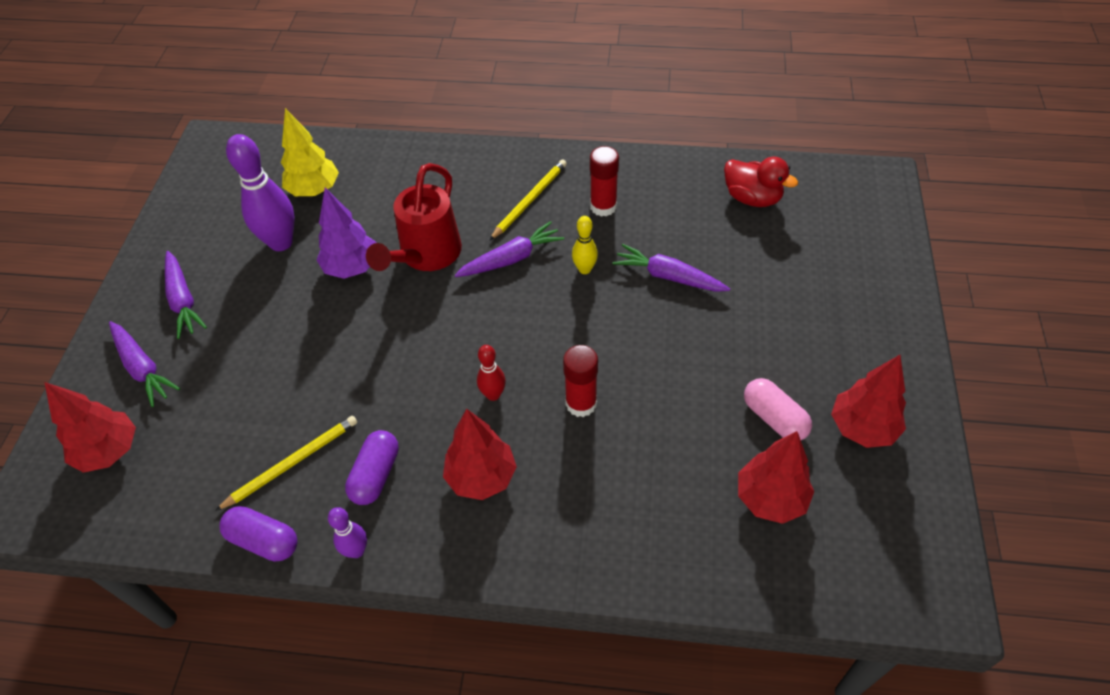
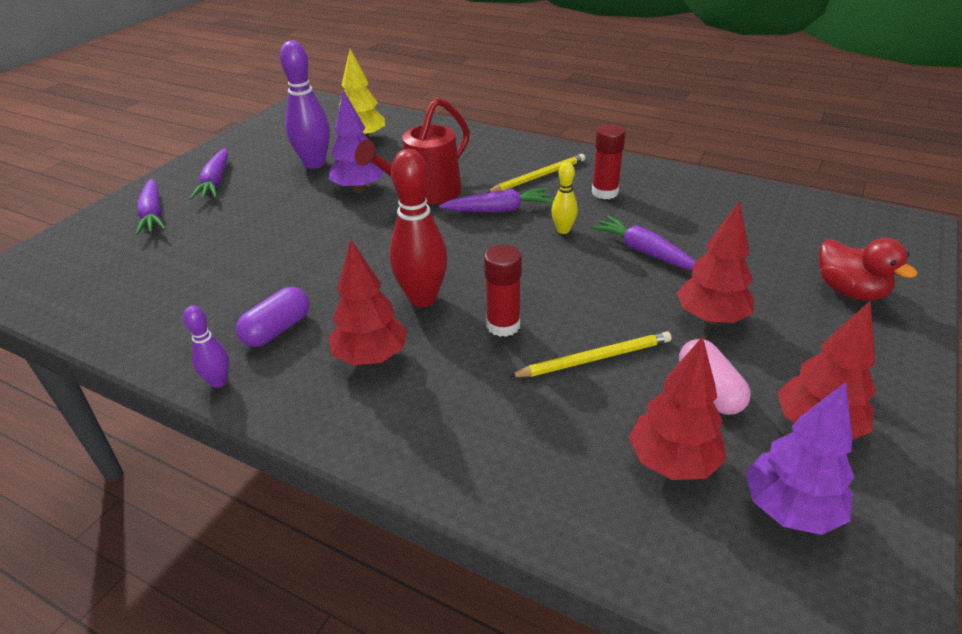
camera: 20 degrees right, 15 degrees down
red tree [44,382,136,473] -> red tree moved to [677,200,754,324]
yellow pencil [215,416,357,511] -> yellow pencil moved to [508,332,672,377]
purple capsule [219,506,298,562] -> none
red bowling pin [477,345,506,401] -> red bowling pin [389,149,448,307], size x1.91
red duck [724,157,798,207] -> red duck moved to [819,238,918,301]
none -> purple tree [746,382,854,535]

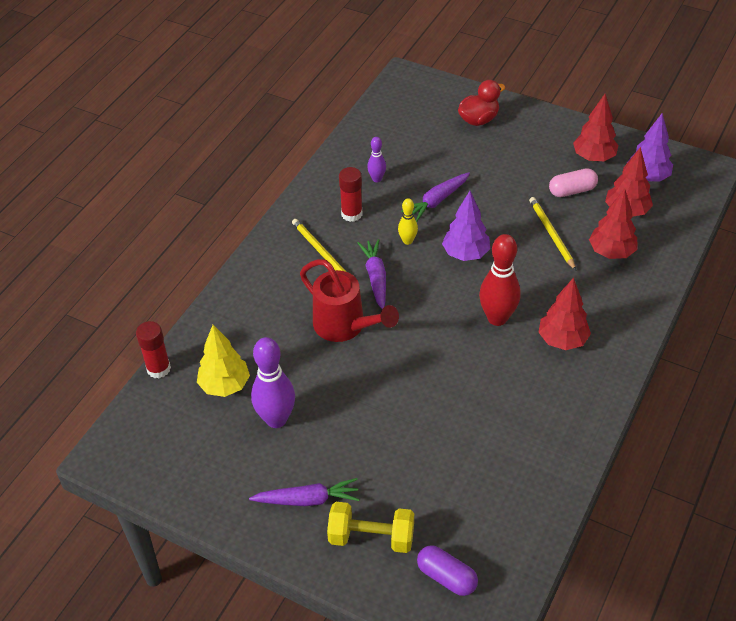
camera: 90 degrees left, 10 degrees up
purple carrot [135,179,166,236] -> yellow dumbbell [327,502,414,553]
purple bowling pin [183,305,229,388] -> purple bowling pin moved to [367,137,386,182]
purple capsule [236,287,309,347] -> purple capsule moved to [417,545,478,596]
purple tree [329,89,384,193] -> purple tree moved to [442,191,490,261]
red glue stick [484,245,522,337] -> red glue stick moved to [136,321,171,378]
red tree [677,200,754,324] -> red tree moved to [589,189,638,259]

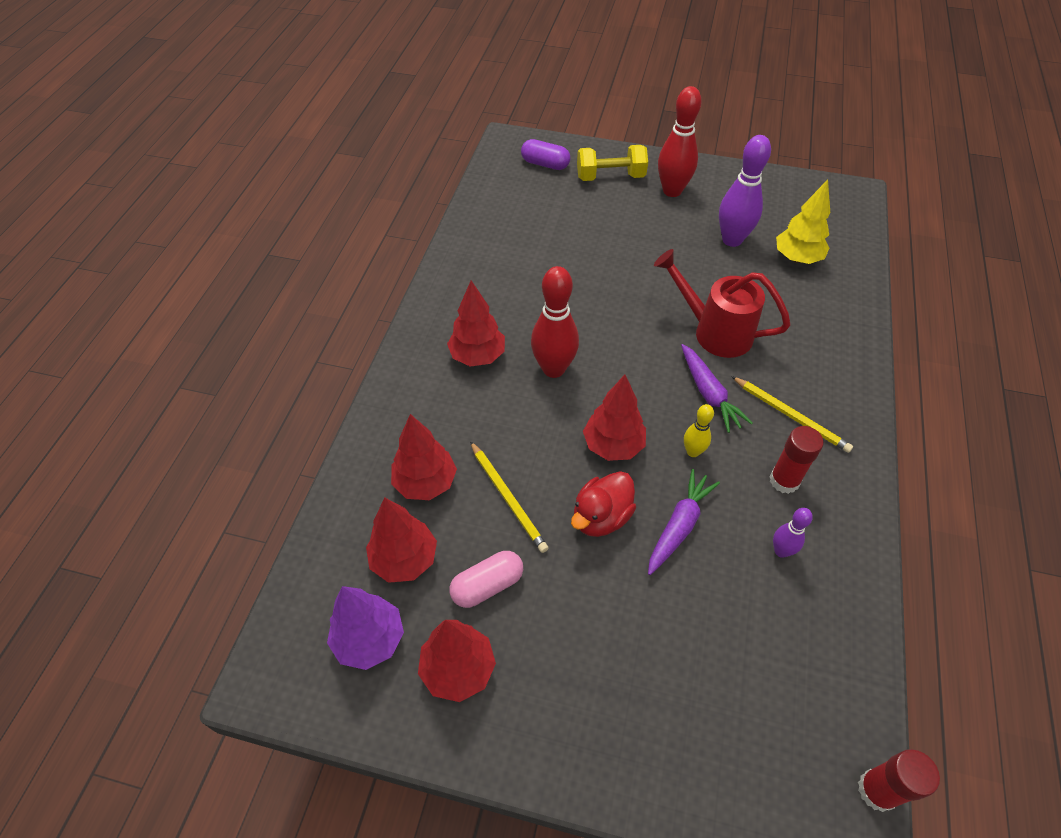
camera: 165 degrees right, 5 degrees up
red glue stick [136,321,171,378] -> red glue stick moved to [858,749,940,812]
purple carrot [249,478,360,506] -> red bowling pin [658,86,702,197]
purple tree [442,191,490,261] -> red tree [583,375,646,461]
red duck [458,80,505,126] -> red duck moved to [571,471,636,537]

